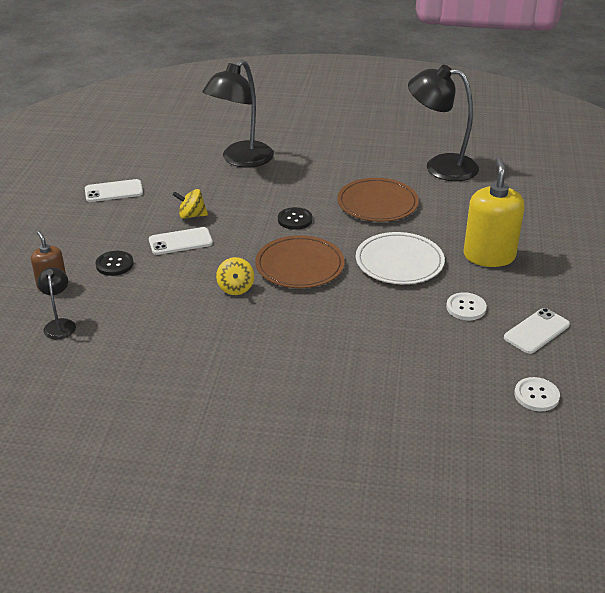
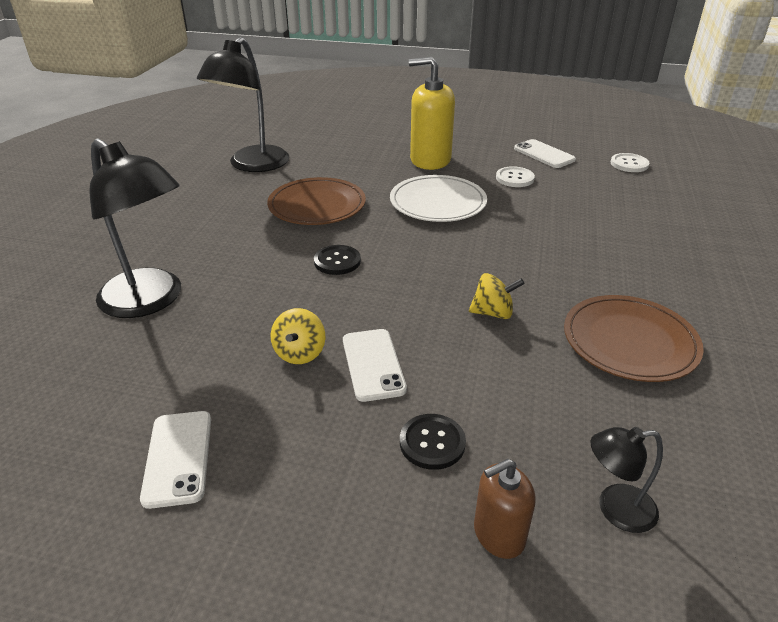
camera: 85 degrees left, 0 degrees up
brown plate [255,235,345,288] -> brown plate moved to [564,295,704,382]

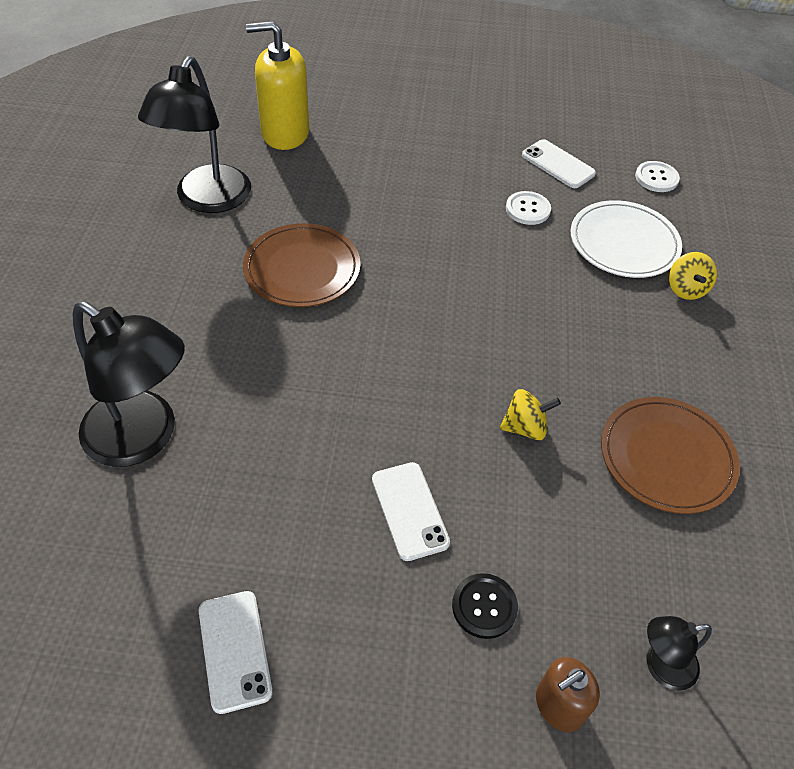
camera: 10 degrees left, 15 degrees up
yellow spinning top [271,308,325,364] -> yellow spinning top moved to [669,252,717,300]
black button [314,245,361,275] -> none
white plate [390,175,487,222] -> white plate moved to [571,200,682,278]
yellow soap dispenser [409,56,455,170] -> yellow soap dispenser moved to [246,21,309,150]

